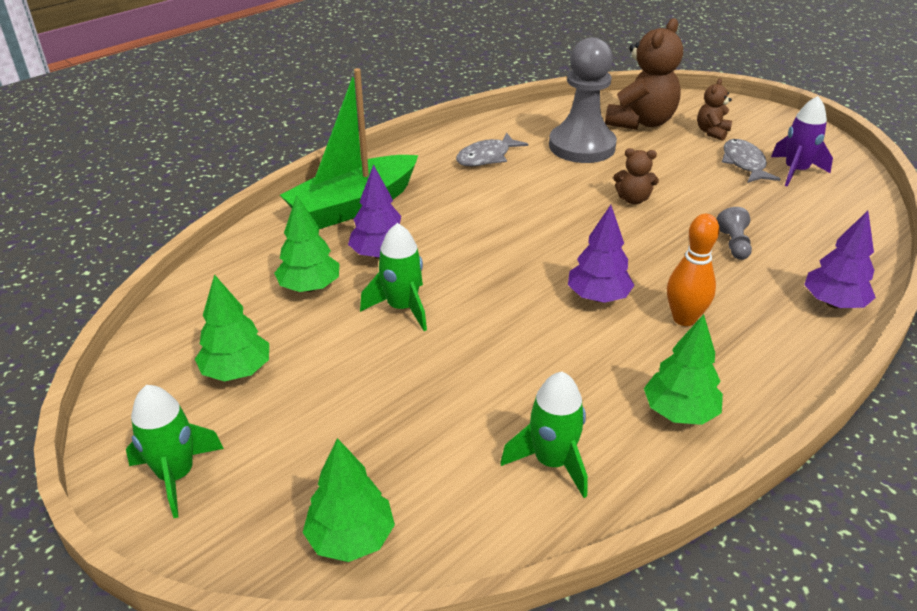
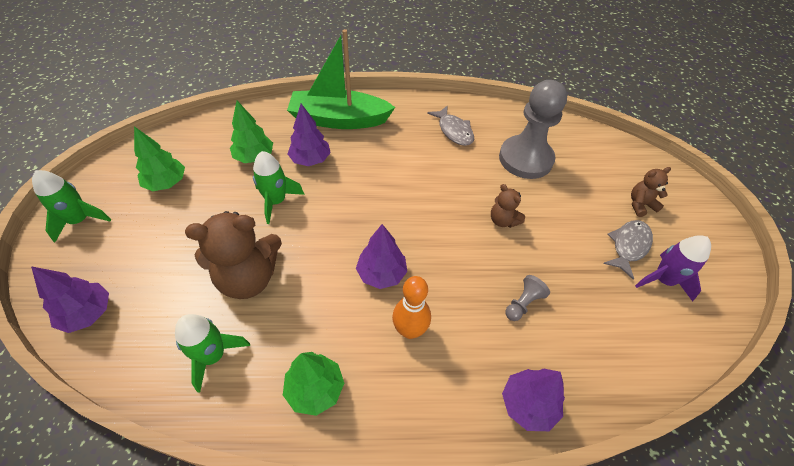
camera: 40 degrees right, 15 degrees up
green tree [302,438,395,562] -> purple tree [31,266,109,333]
grey fish [456,132,528,166] -> grey fish turned 120 degrees counterclockwise [427,105,474,146]
brown teddy bear [605,18,683,130] -> brown teddy bear moved to [185,211,282,299]

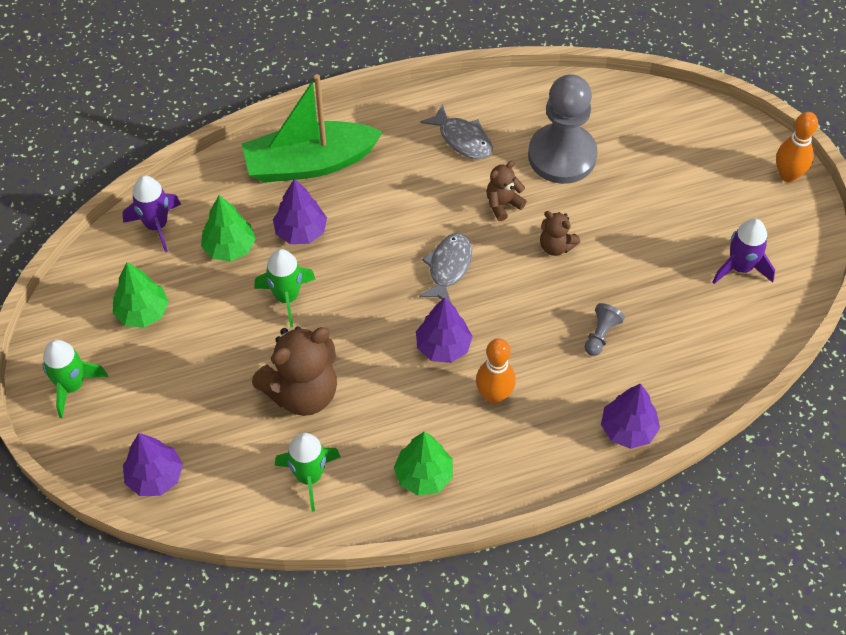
camera: 15 degrees left, 5 degrees up
grey fish [603,220,653,279] -> grey fish moved to [419,233,472,304]
brown teddy bear [631,167,671,217] -> brown teddy bear moved to [486,161,527,221]
none -> purple rocket [123,176,181,252]
none -> orange bowling pin [776,112,818,182]

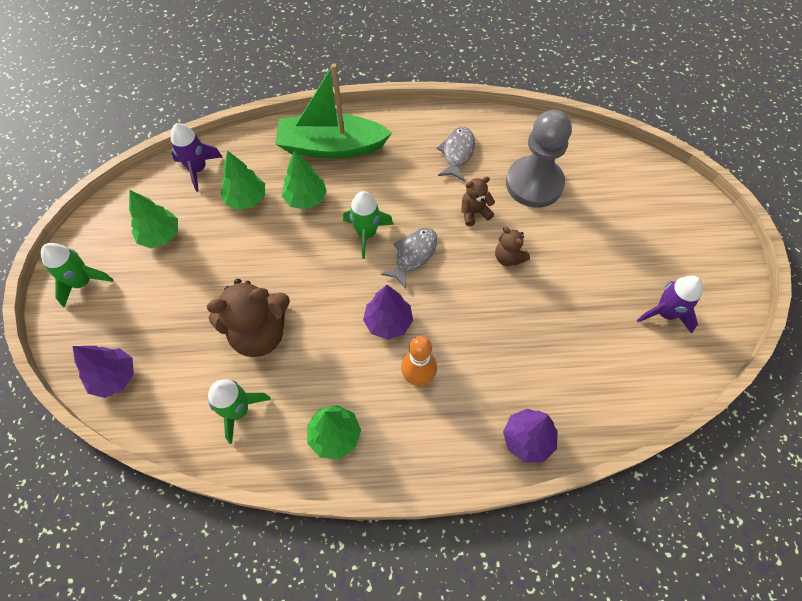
camera: 15 degrees right, 5 degrees up
green rocket [254,249,316,328] -> green rocket moved to [343,191,393,259]
purple tree [273,178,327,244] -> green tree [282,150,327,210]
grey fish [420,104,493,159] -> grey fish turned 135 degrees counterclockwise [437,127,475,181]
grey pawn [585,303,625,356] -> none
orange bowling pin [776,112,818,182] -> none

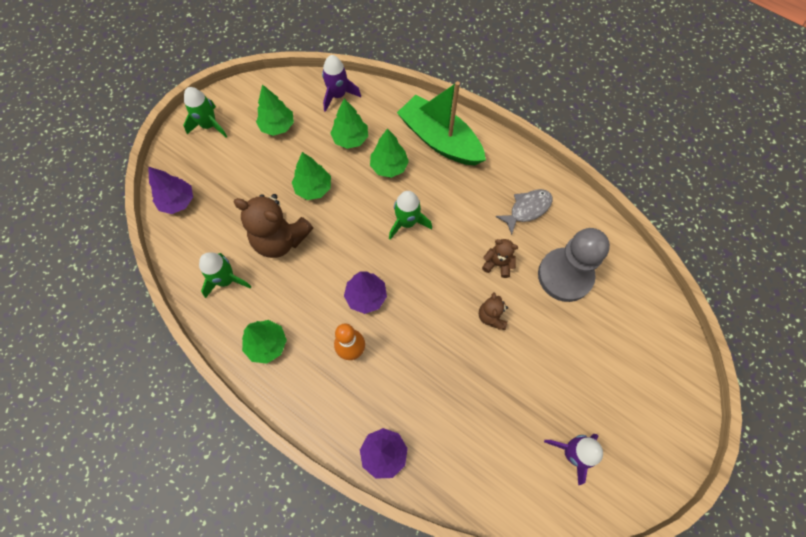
camera: 40 degrees right, 5 degrees up
grey fish [381,228,438,289] -> none
none -> green tree [292,152,331,200]

